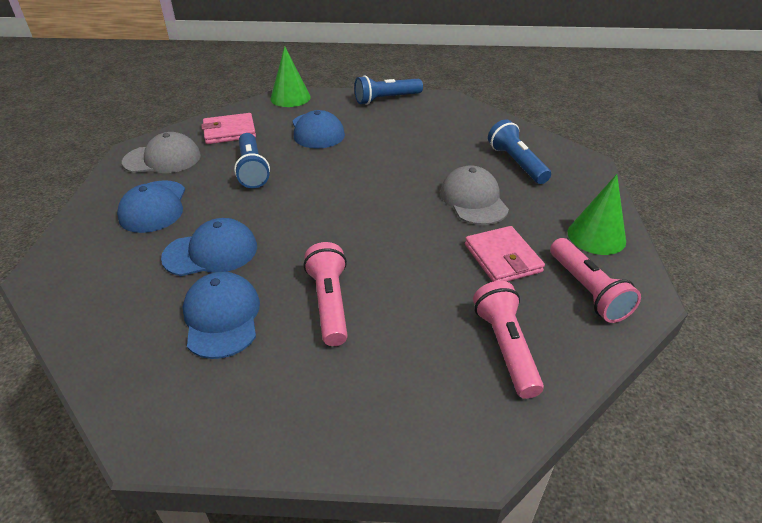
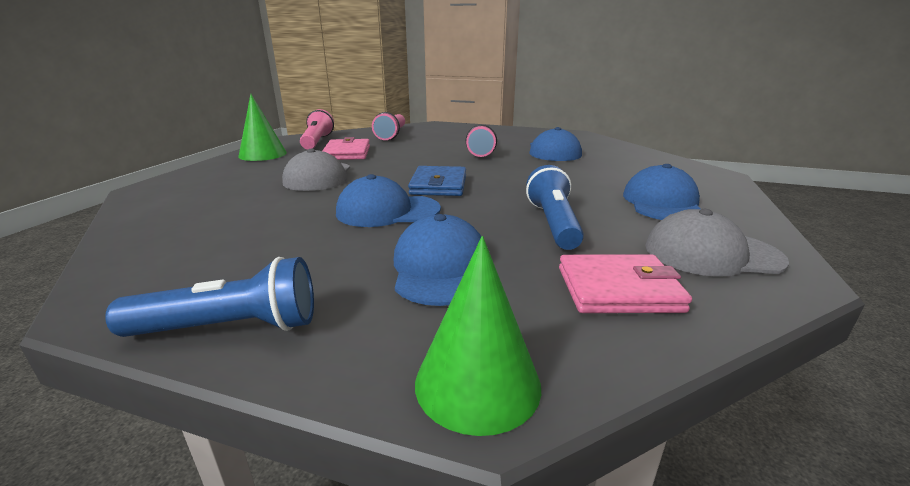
camera: 165 degrees left, 15 degrees down
blue cap [161,218,257,276] -> blue cap moved to [336,174,441,227]
blue flashlight [488,120,551,184] -> none
none -> blue wallet [408,166,466,196]

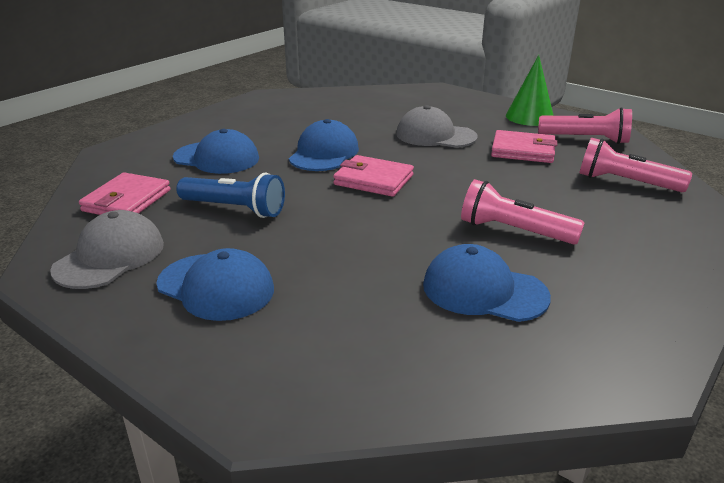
camera: 110 degrees right, 5 degrees up
blue flashlight [105,257,314,337] -> none
blue wallet [408,166,466,196] -> pink wallet [333,155,414,197]
green cone [415,236,541,436] -> none

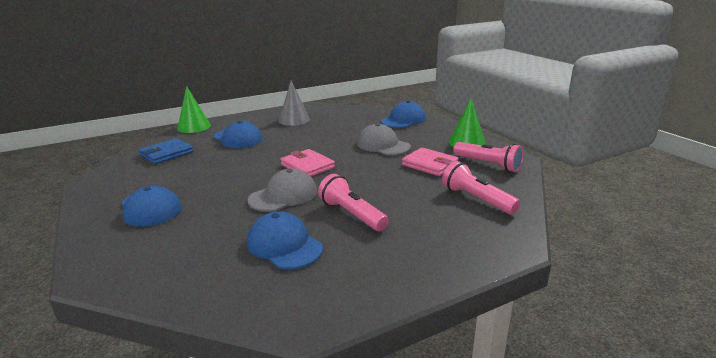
camera: 25 degrees right, 5 degrees down
grey cap [50,210,164,289] -> grey cap moved to [247,168,317,212]
pink wallet [79,172,170,215] -> blue wallet [139,138,193,164]
blue flashlight [176,172,285,218] -> none
blue cap [289,119,359,171] -> blue cap moved to [381,101,426,128]
none -> green cone [177,86,211,133]
none -> grey cone [279,81,310,126]

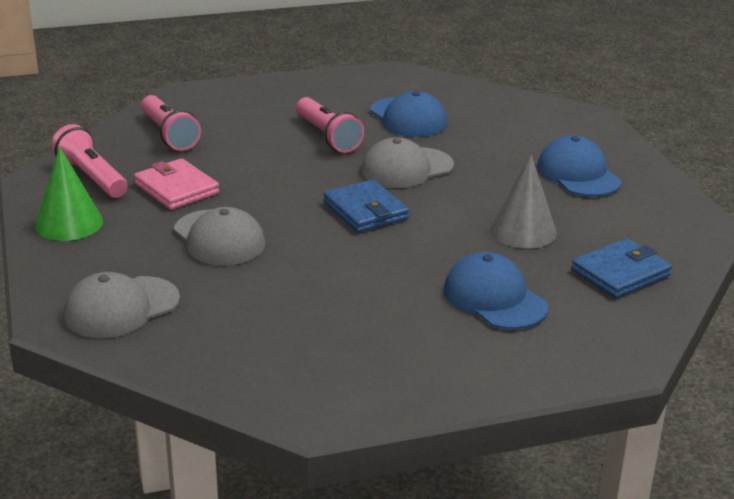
camera: 170 degrees left, 5 degrees up
green cone [177,86,211,133] -> none
grey cone [279,81,310,126] -> grey cone moved to [490,155,557,249]
pink wallet [280,149,335,176] -> blue wallet [324,179,409,233]
blue cap [381,101,426,128] -> grey cap [64,272,180,338]

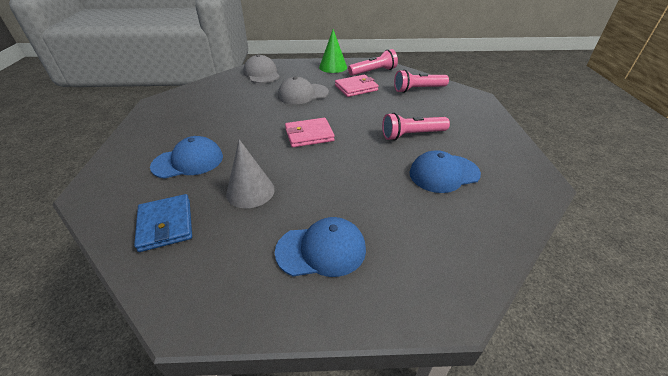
camera: 105 degrees right, 10 degrees up
blue wallet [324,179,409,233] -> pink wallet [285,118,335,147]
grey cap [361,137,454,188] -> none

